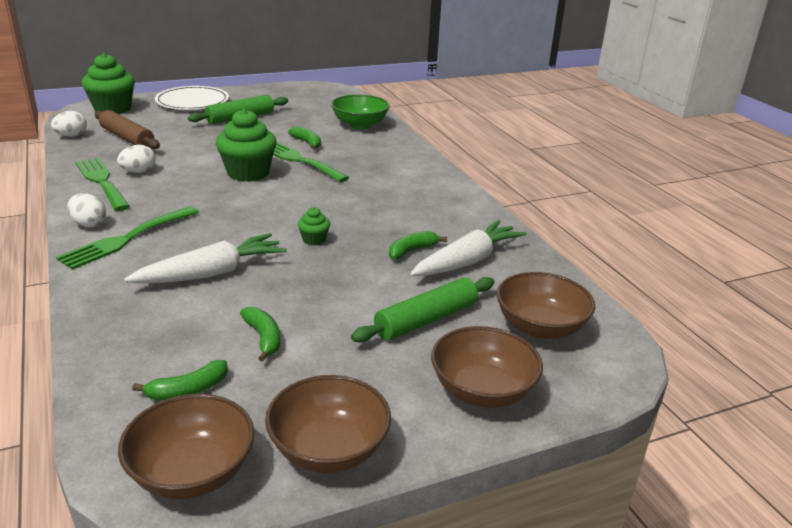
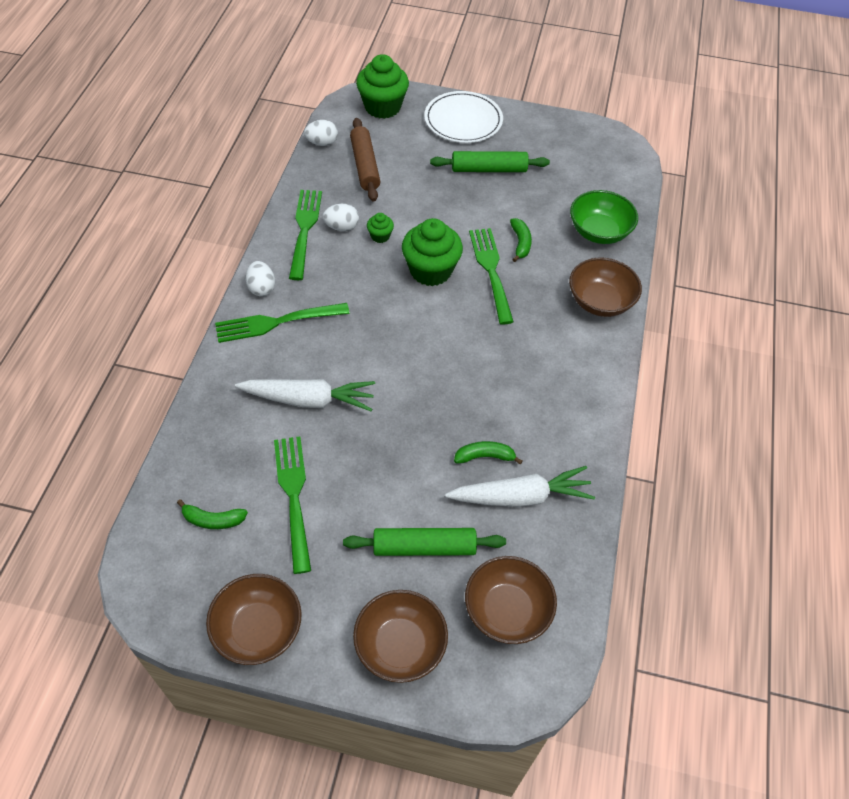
camera: 35 degrees right, 25 degrees up
brown bowl [118,394,254,499] -> brown bowl moved to [569,258,642,317]
green banana [240,307,280,362] -> green fork [274,436,311,574]
green cupcake [298,207,330,245] -> green cupcake moved to [367,213,394,243]

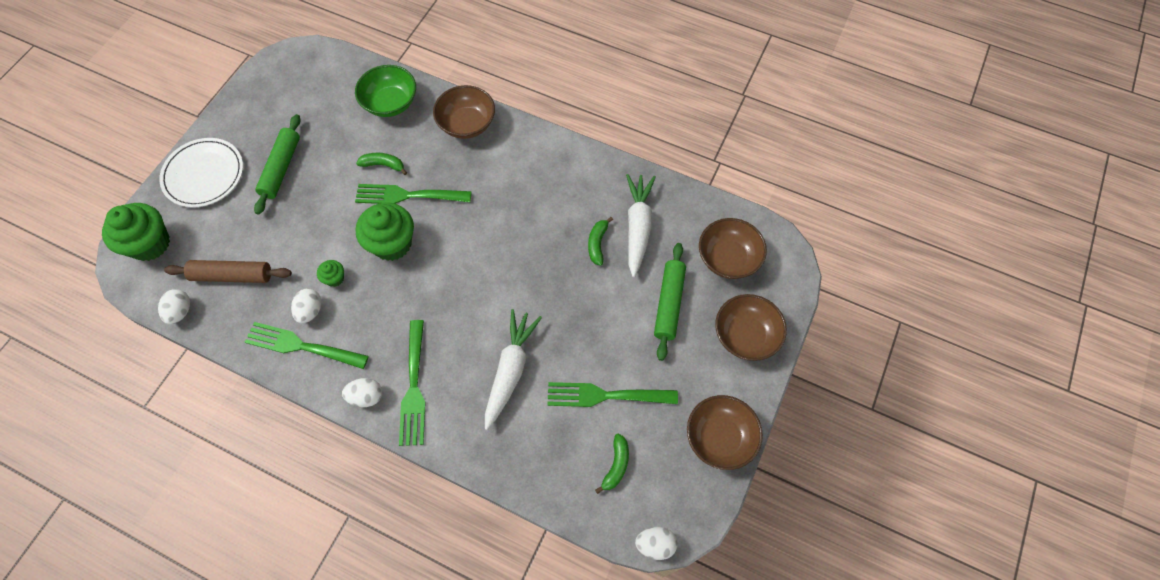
camera: 75 degrees left, 10 degrees up
none -> white egg [635,527,677,560]

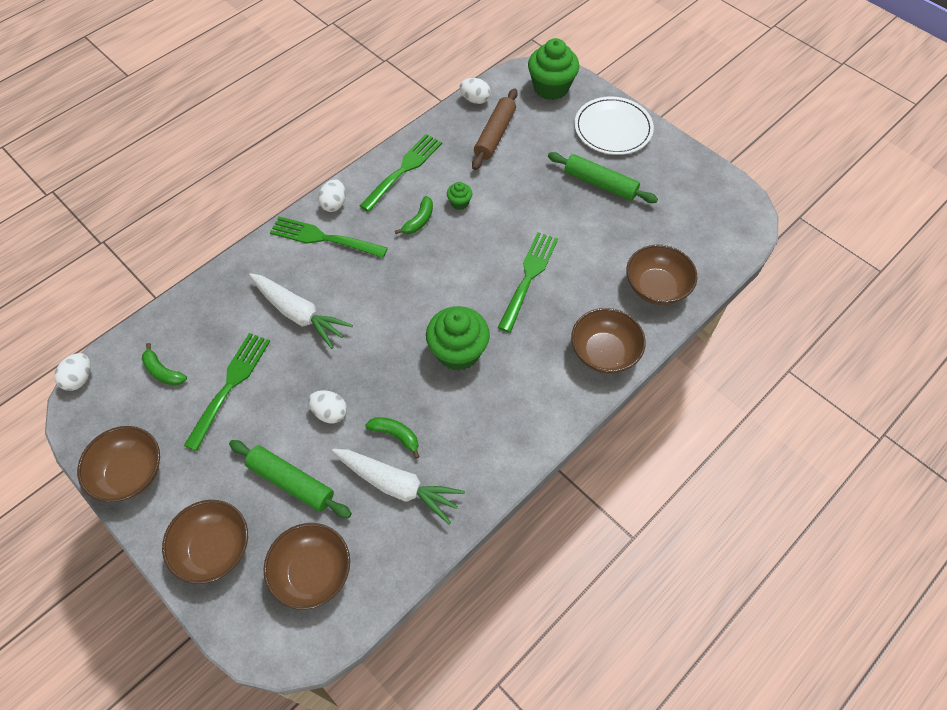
camera: 110 degrees right, 5 degrees down
white egg [291,289,322,324] -> white egg moved to [308,390,347,423]
green bowl [355,65,416,117] -> brown bowl [626,244,697,305]
green banana [356,153,407,175] -> green banana moved to [395,196,433,234]
green cupcake [356,202,414,261] -> green cupcake moved to [426,306,490,371]

